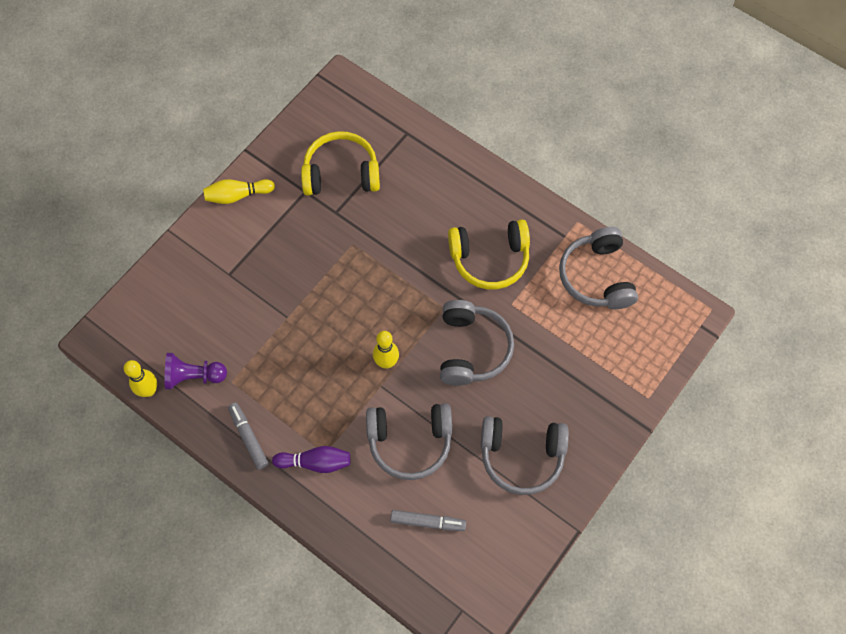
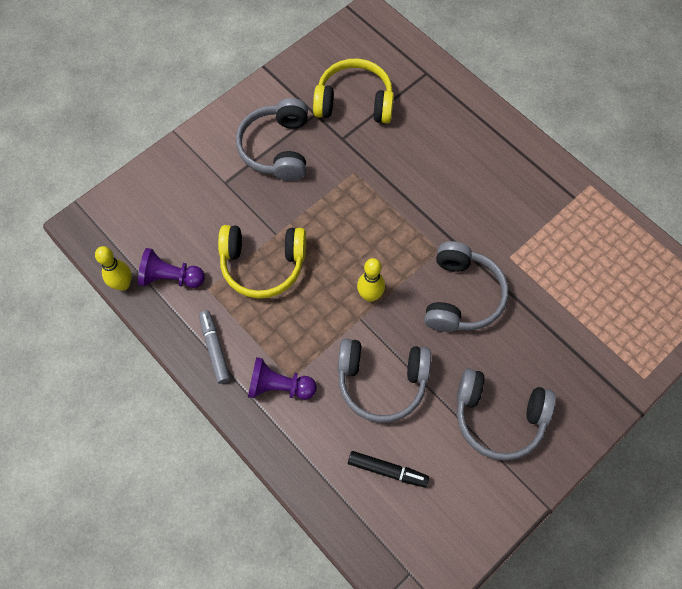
camera: 10 degrees right, 0 degrees up
yellow bowling pin [203,179,275,204] -> none
purple bowling pin [272,446,351,473] -> purple pawn [248,357,317,400]
grey marker [390,510,466,531] -> black marker [348,451,429,487]
yellow headphones [448,219,530,289] -> yellow headphones moved to [218,225,306,299]
grey headphones [559,227,638,309] -> grey headphones moved to [236,98,308,181]

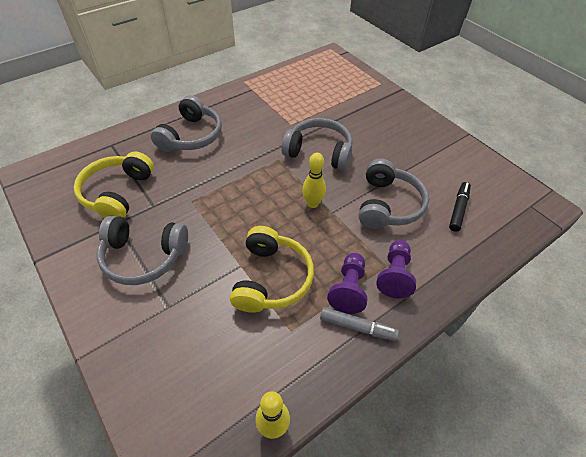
camera: 85 degrees left, 15 degrees down
purple pawn [138,248,205,288] -> purple pawn moved to [327,253,367,314]
grey marker [199,310,230,384] -> grey marker turned 150 degrees counterclockwise [320,307,399,341]
grey headphones [457,368,556,461] -> grey headphones moved to [151,95,222,152]

